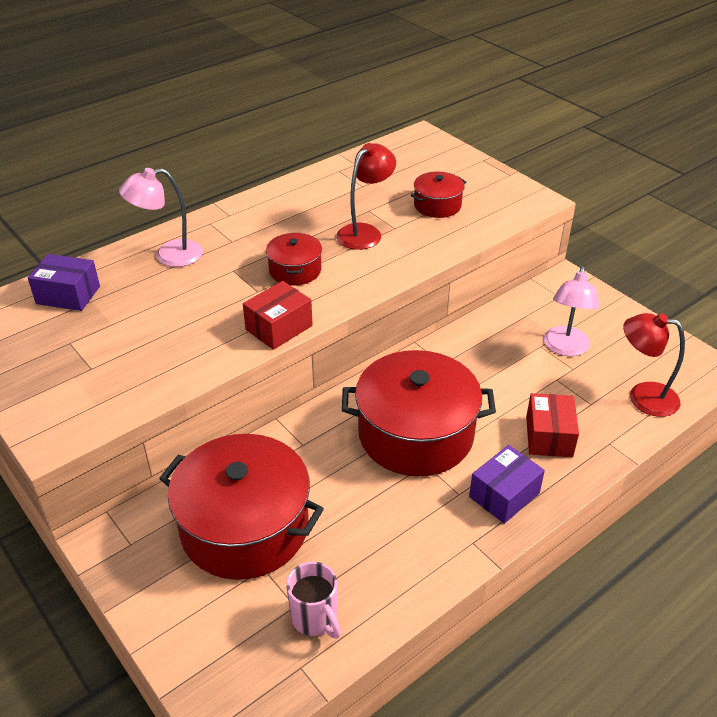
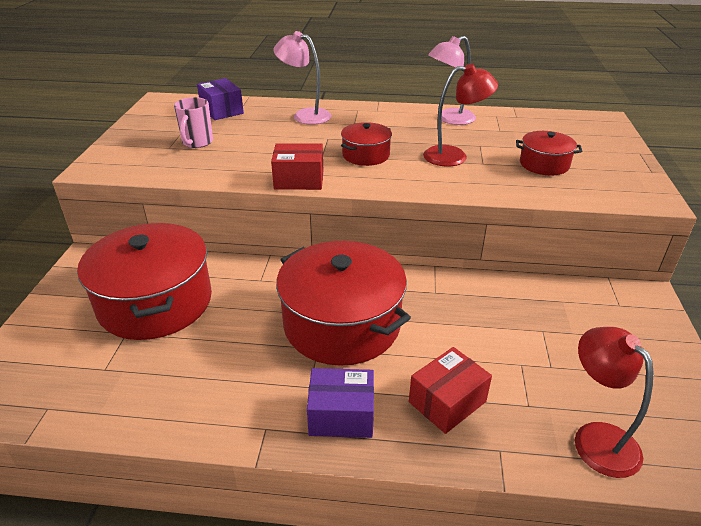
camera: 45 degrees right, 5 degrees down
pink mug [286,562,341,639] -> pink mug moved to [174,97,213,148]
pink lamp [544,266,600,356] -> pink lamp moved to [428,36,476,125]

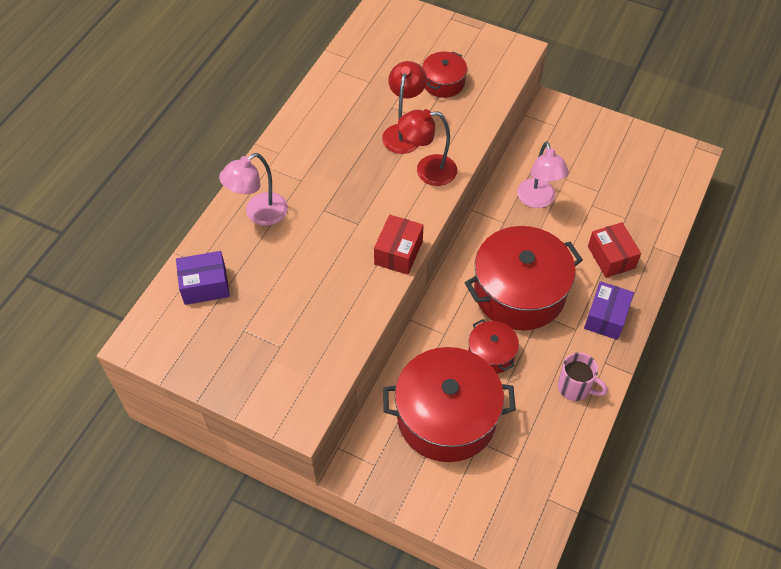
camera: 70 degrees left, 20 degrees up
pink mug [174,97,213,148] -> pink mug moved to [558,352,608,401]
red pot [341,122,392,166] -> red pot moved to [468,319,519,374]
pink lamp [428,36,476,125] -> pink lamp moved to [517,141,569,208]
red lamp [575,327,653,478] -> red lamp moved to [398,109,457,186]

